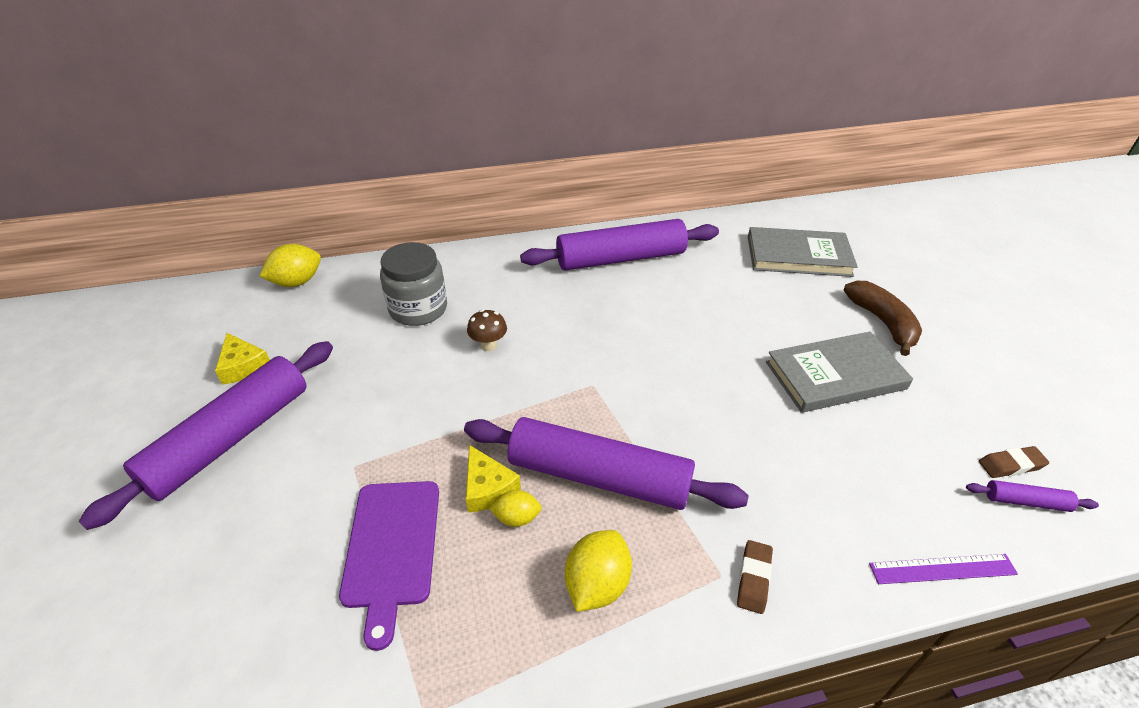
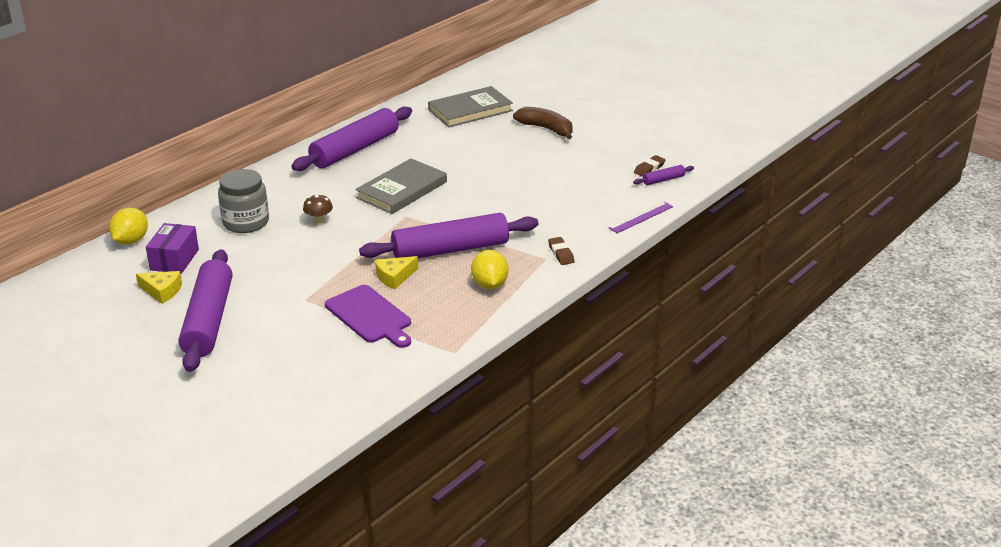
camera: 35 degrees left, 10 degrees down
yellow cheese [466,445,521,513] -> yellow cheese turned 120 degrees clockwise [375,256,418,289]
yellow lemon [489,490,542,527] -> none
grey book [766,331,913,413] -> grey book moved to [355,158,447,214]
none -> purple box [146,223,199,274]

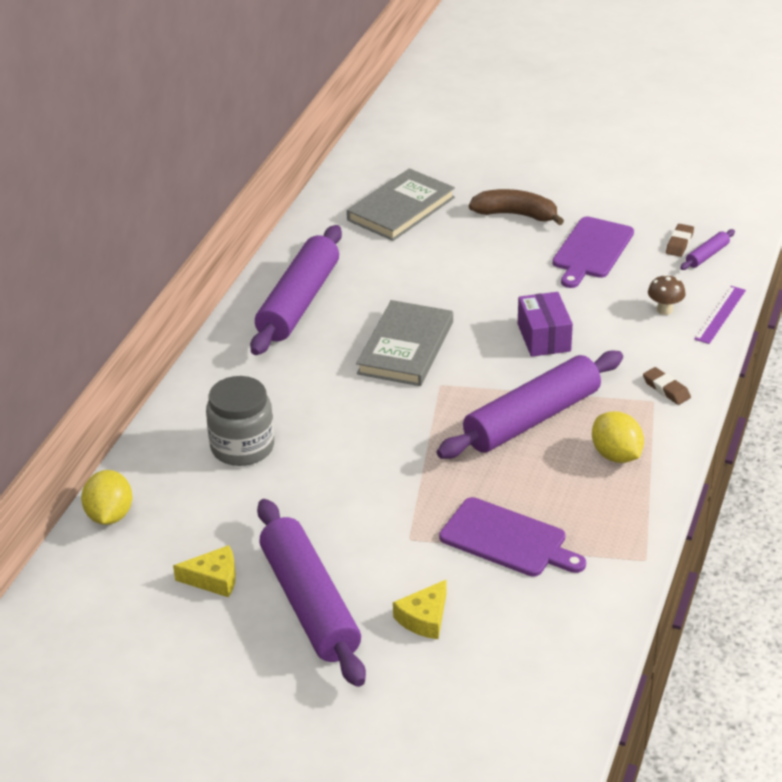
camera: 20 degrees left, 5 degrees up
purple box [146,223,199,274] -> purple box moved to [518,292,573,357]
brown mushroom [303,194,333,226] -> brown mushroom moved to [648,274,686,315]
yellow cheese [375,256,418,289] -> yellow cheese moved to [393,580,446,639]
none -> purple cutting board [552,217,634,288]

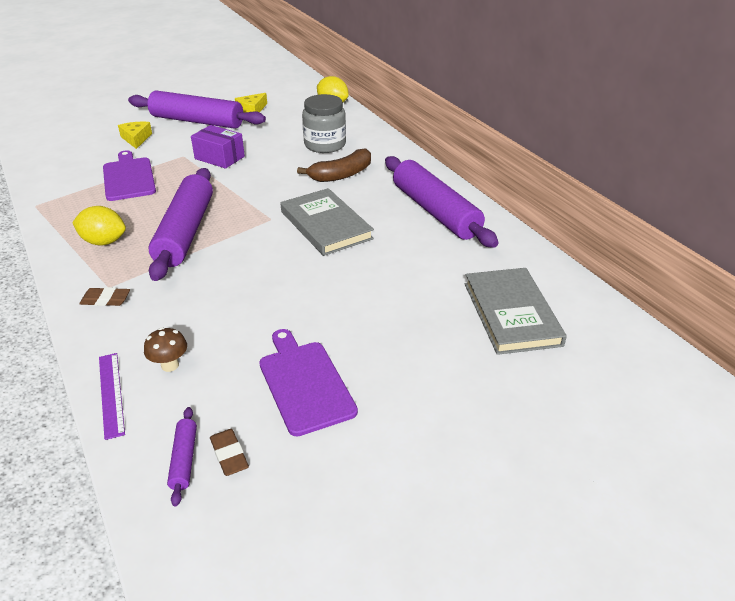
camera: 130 degrees right, 0 degrees up
purple cutting board [439,497,586,577] -> purple cutting board turned 90 degrees clockwise [103,150,156,201]
brown banana [469,189,564,225] -> brown banana moved to [297,148,371,182]
purple box [518,292,573,357] -> purple box moved to [191,125,245,169]

